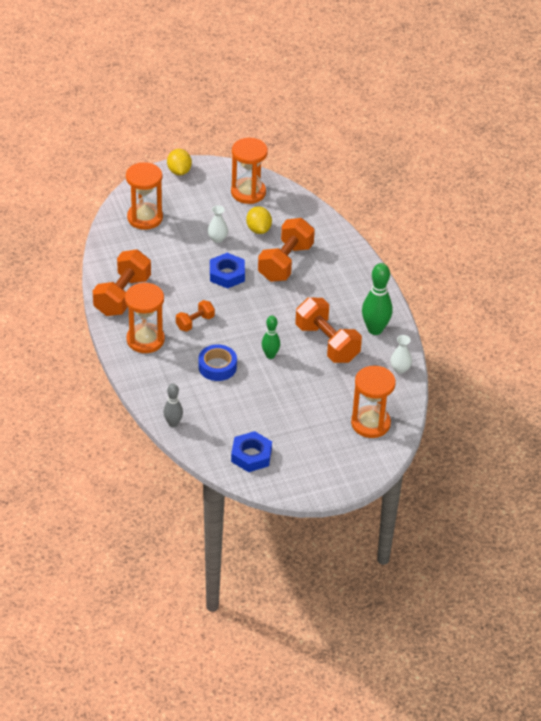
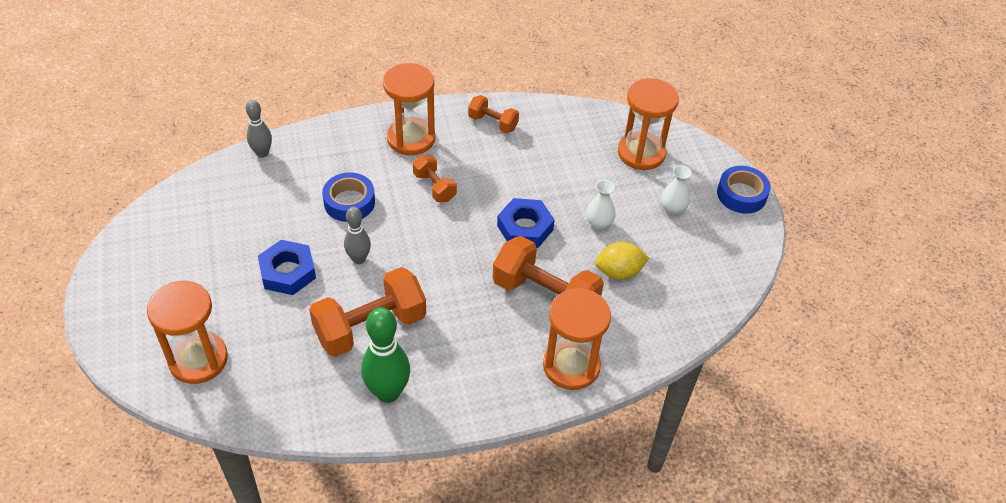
camera: 95 degrees right, 5 degrees up
orange dumbbell [93,249,151,316] -> orange dumbbell [468,95,519,133], size x0.54
yellow lemon [167,149,192,175] -> blue tape [717,166,771,214]
orange hourglass [231,138,268,204] -> orange hourglass moved to [543,288,611,390]
blue nut [231,431,272,472] -> blue nut moved to [258,240,316,295]
green bowling pin [262,316,280,359] -> grey bowling pin [344,207,371,264]
white vase [390,335,412,374] -> white vase moved to [661,165,692,215]

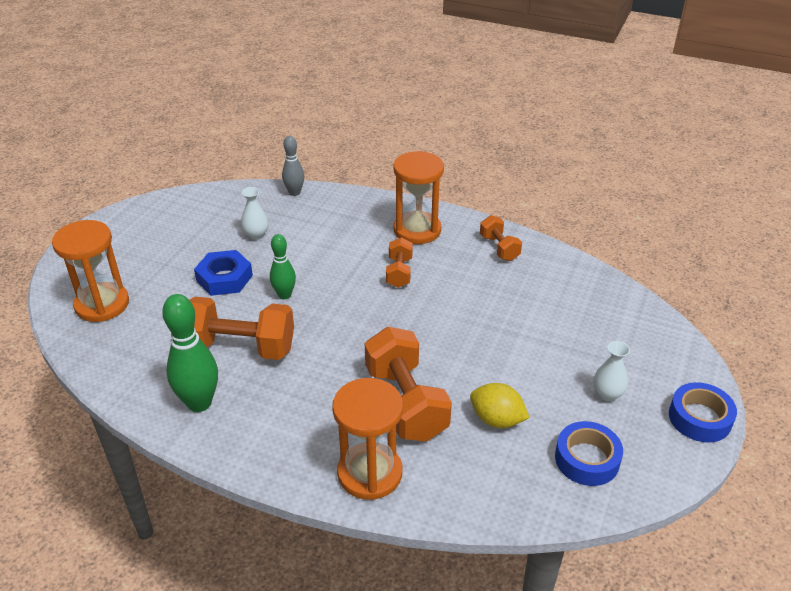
camera: 40 degrees right, 10 degrees down
blue tape [322,172,375,222] -> blue tape moved to [555,421,623,486]
grey bowling pin [344,207,371,264] -> green bowling pin [270,234,296,299]
blue nut [497,198,554,248] -> none
white vase [586,180,616,230] -> white vase moved to [241,187,269,240]
orange hourglass [618,78,679,170] -> none

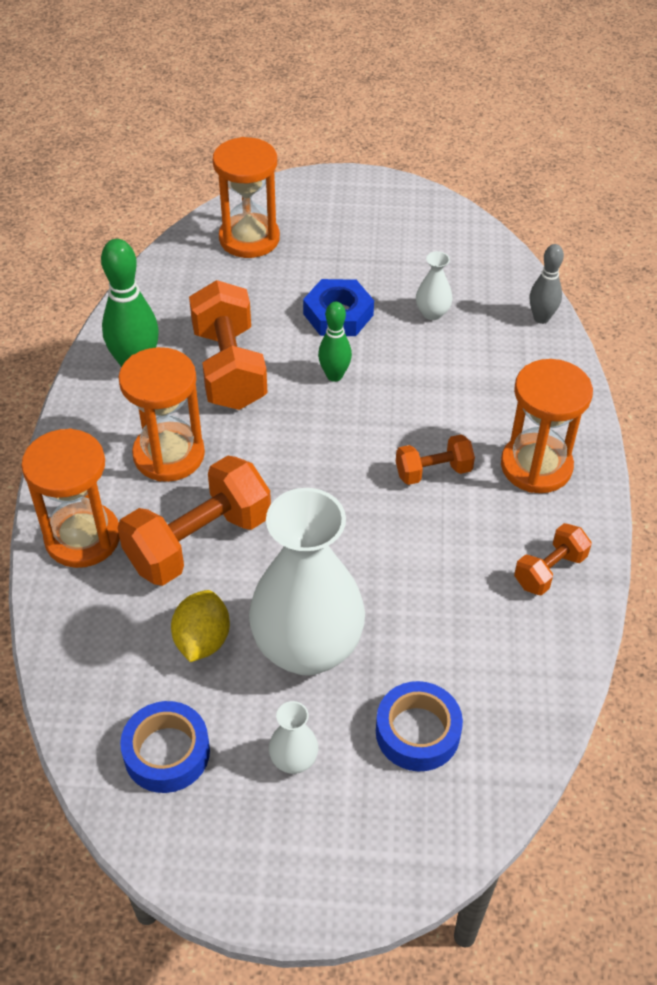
camera: 70 degrees right, 10 degrees up
blue tape [669,382,737,443] -> blue tape moved to [376,681,463,772]
none -> orange hourglass [118,347,205,482]
none -> white vase [249,488,365,676]

